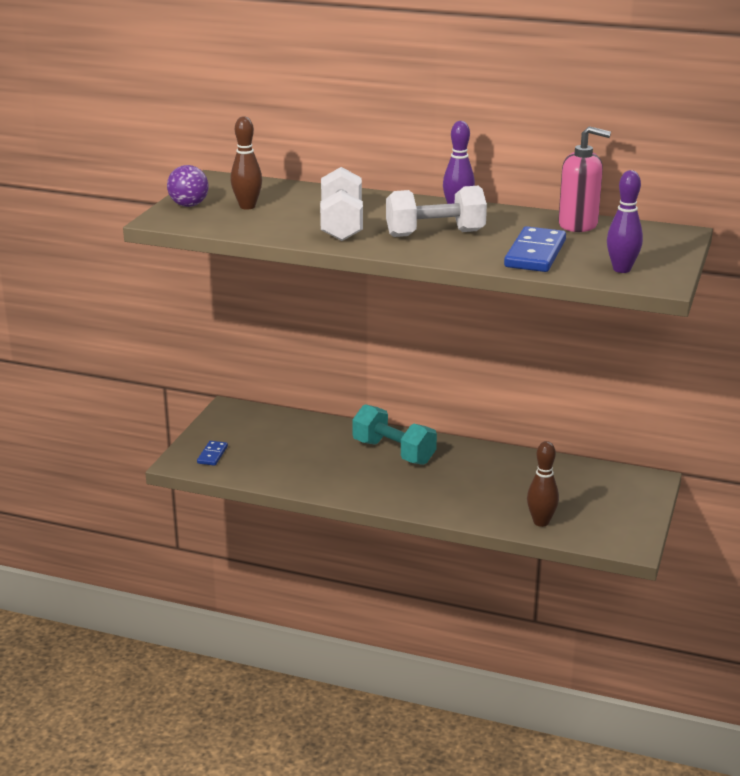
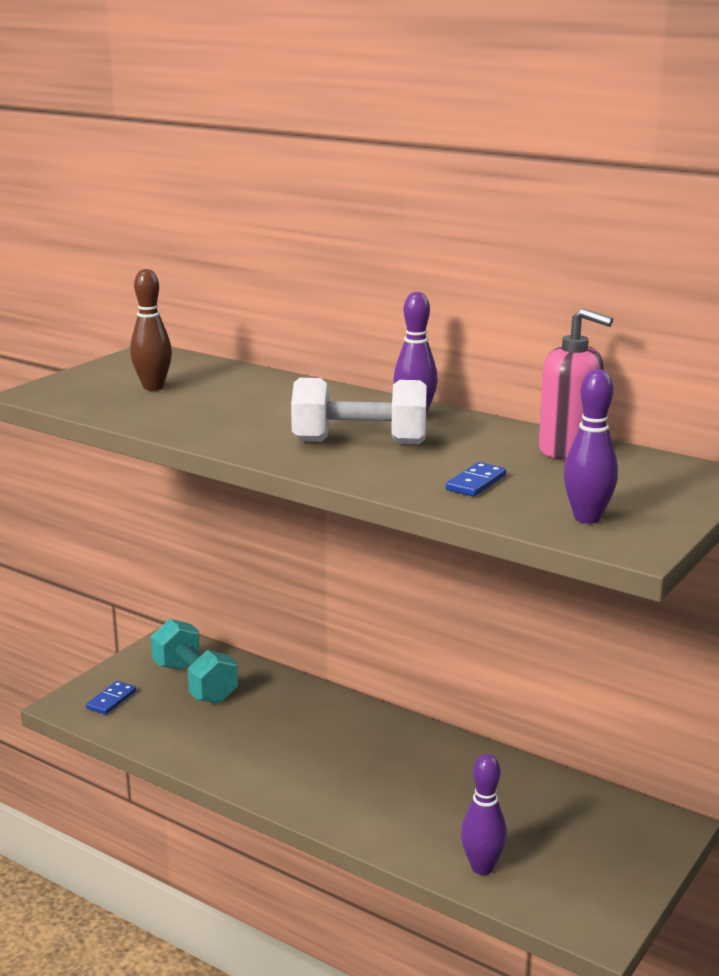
camera: 15 degrees right, 5 degrees down
purple ball [167,165,209,207] -> none
white dumbbell [320,167,363,241] -> none
turquoise dumbbell [352,404,437,465] -> turquoise dumbbell moved to [151,619,238,704]
blue domino [504,226,566,272] -> blue domino [446,462,506,497], size x0.52
brown bowling pin [527,441,559,527] -> purple bowling pin [461,754,507,875]

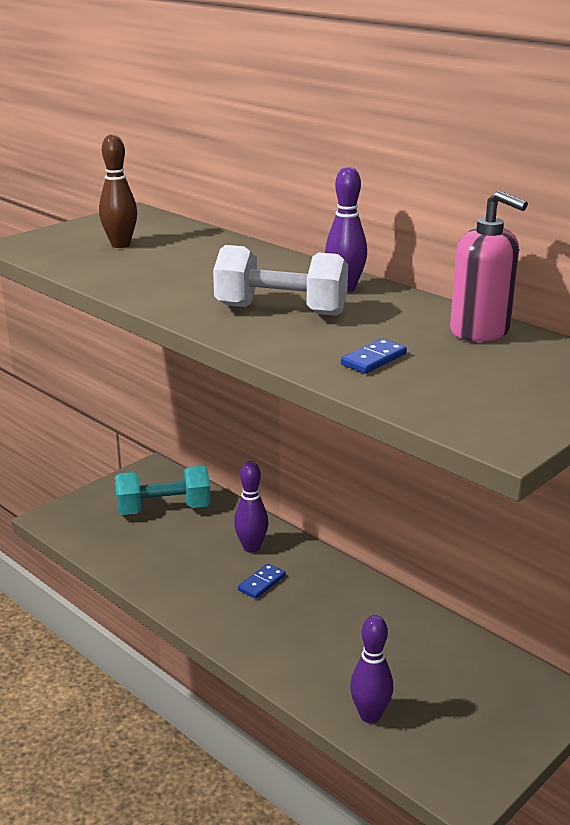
camera: 10 degrees right, 5 degrees up
blue domino [86,681,136,715] -> blue domino moved to [238,563,286,599]
turquoise dumbbell [151,619,238,704] -> turquoise dumbbell turned 75 degrees counterclockwise [115,466,211,515]
purple bowling pin [563,369,618,524] -> purple bowling pin moved to [234,461,268,553]

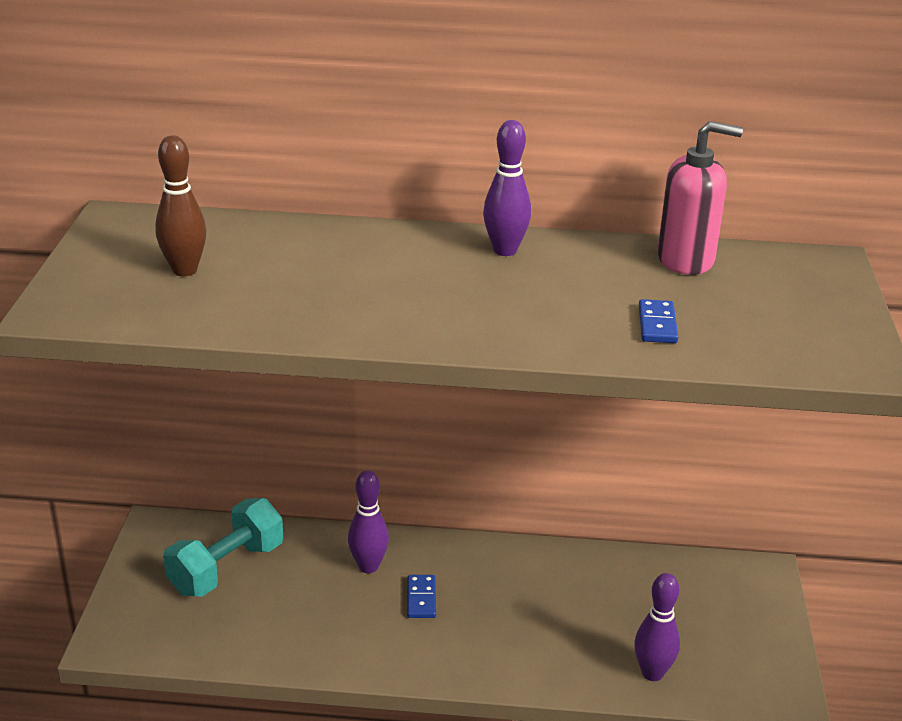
camera: 40 degrees left, 5 degrees up
white dumbbell [213,245,348,316] -> none

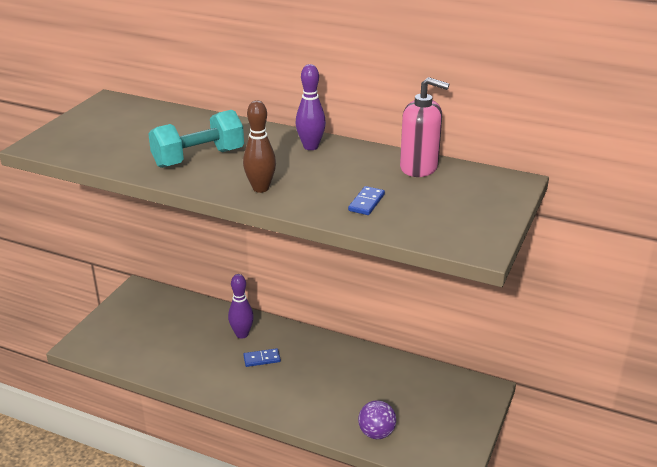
camera: 20 degrees right, 0 degrees up
brown bowling pin [155,135,207,276] -> brown bowling pin moved to [243,100,276,193]
turquoise dumbbell [163,498,283,597] -> turquoise dumbbell moved to [148,110,244,168]
blue domino [407,575,436,618] -> blue domino turned 60 degrees clockwise [243,348,281,367]
purple bowling pin [634,573,680,681] -> purple ball [358,400,396,439]

